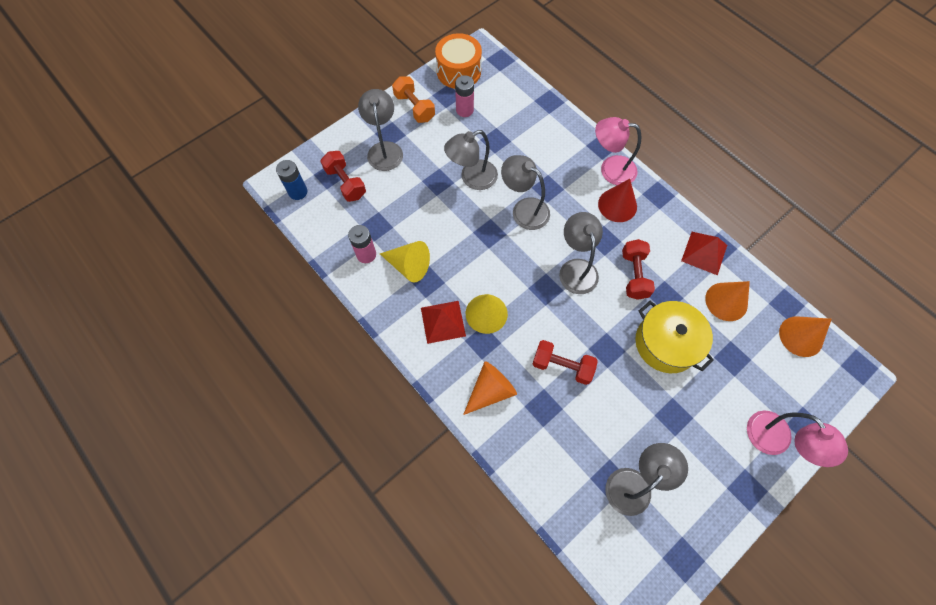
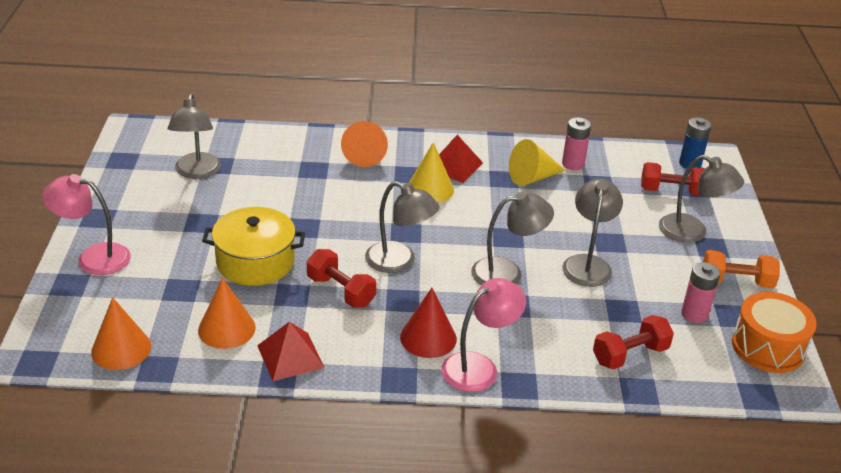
camera: 130 degrees right, 30 degrees down
red dumbbell [533,340,598,385] -> red dumbbell moved to [593,315,674,369]

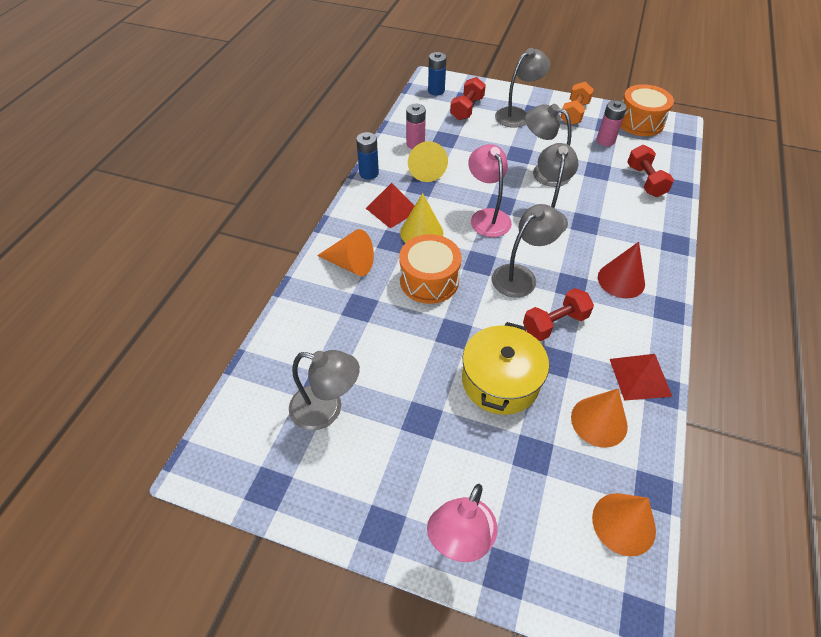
camera: 70 degrees left, 15 degrees up
pink lamp [441,278,526,392] -> pink lamp moved to [468,144,512,237]
none -> blue battery [356,132,379,180]
none -> orange drum [399,234,462,304]

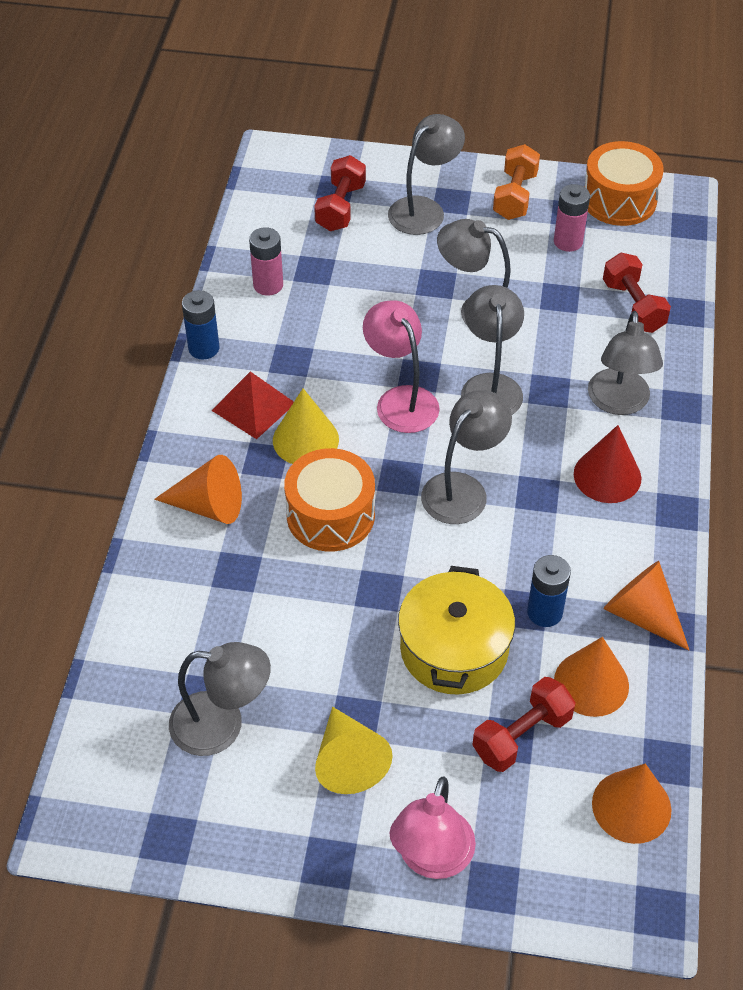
camera: 10 degrees left, 0 degrees up
yellow cone [408,141,448,182] -> yellow cone moved to [315,707,393,794]
blue battery [428,52,447,95] -> blue battery moved to [527,555,571,627]
red dumbbell [523,288,594,341] -> red dumbbell moved to [472,677,576,772]
red pyramid [610,354,673,401] -> orange cone [603,561,689,650]
none -> grey lamp [588,311,663,415]

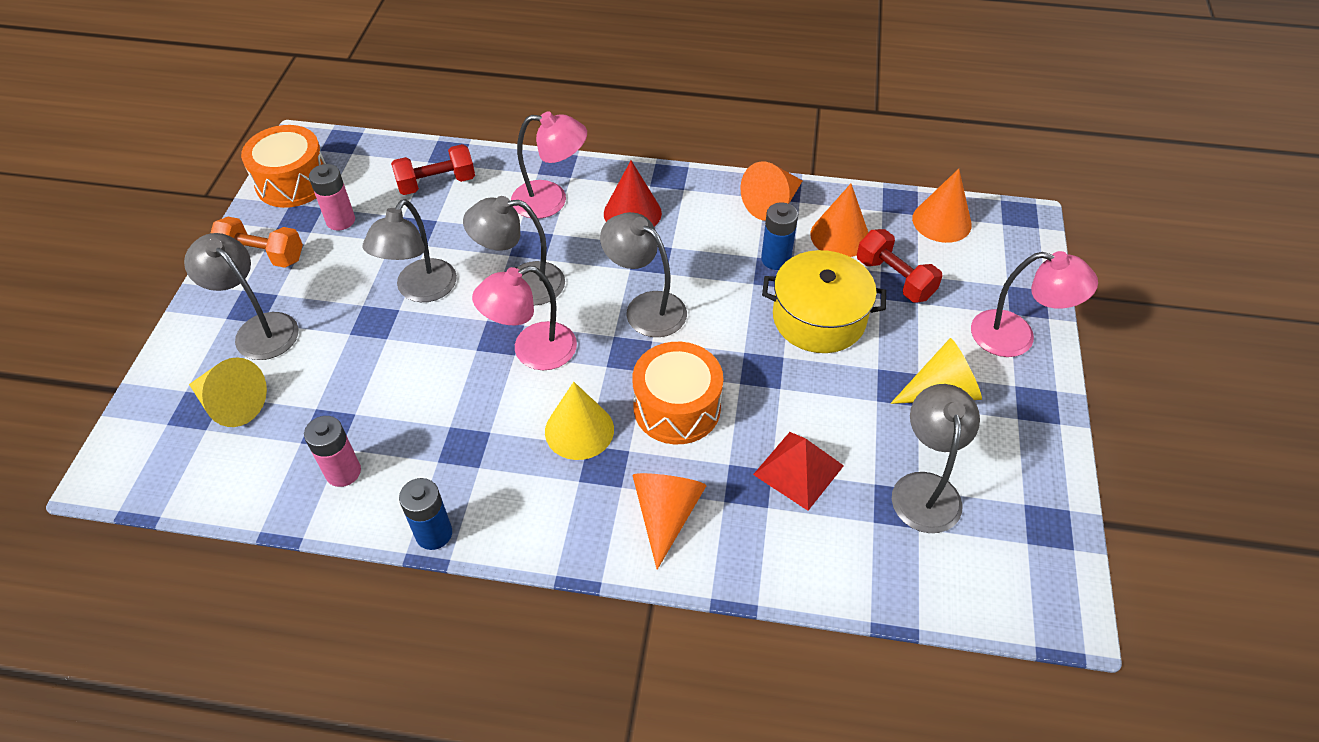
camera: 90 degrees left, 0 degrees up
red pyramid [211,371,294,439] -> red pyramid moved to [753,432,844,511]
red dumbbell [314,155,366,231] -> yellow cone [189,357,267,427]
grey lamp [588,311,663,415] -> pink lamp [511,111,587,219]

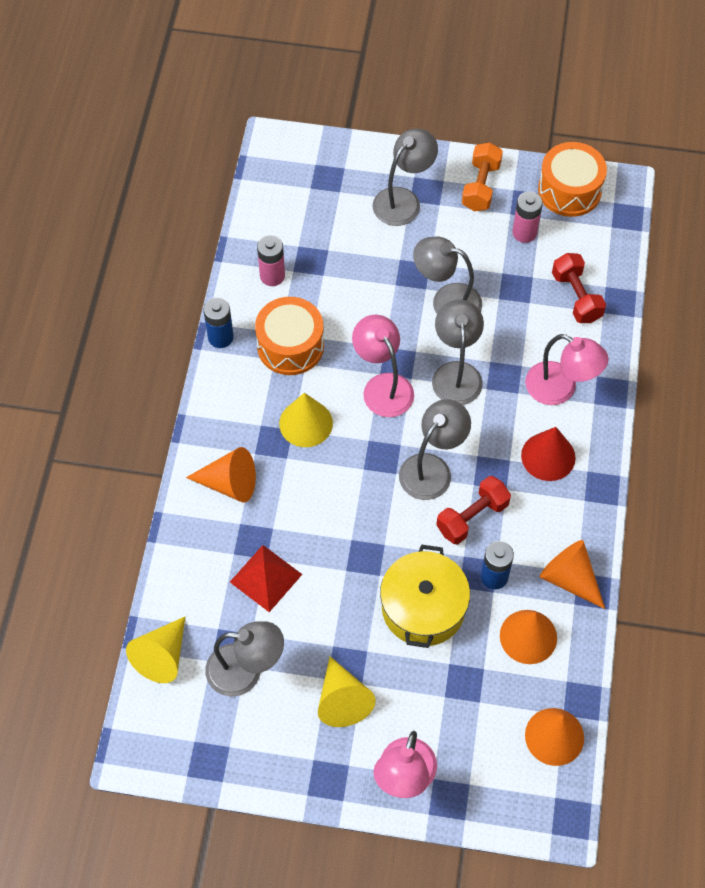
camera: 90 degrees right, 10 degrees up
yellow cone [189,357,267,427] -> yellow cone moved to [126,617,185,683]
pink lamp [511,111,587,219] -> pink lamp turned 60 degrees counterclockwise [525,334,608,405]
orange drum [633,342,723,444] -> orange drum moved to [255,297,324,375]
red dumbbell [857,229,943,302] -> red dumbbell moved to [436,476,511,544]

